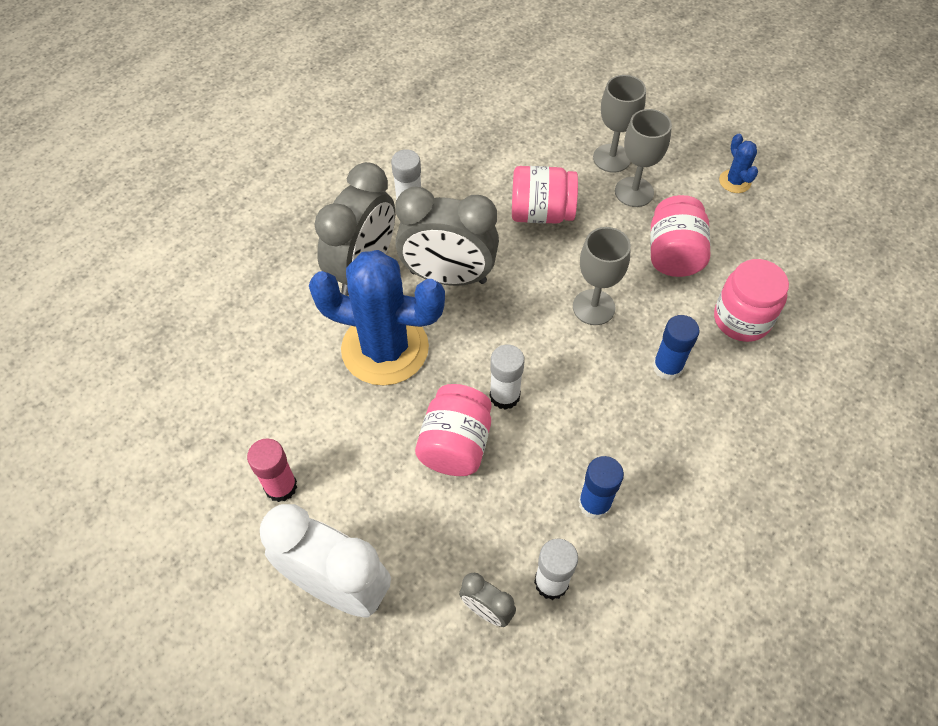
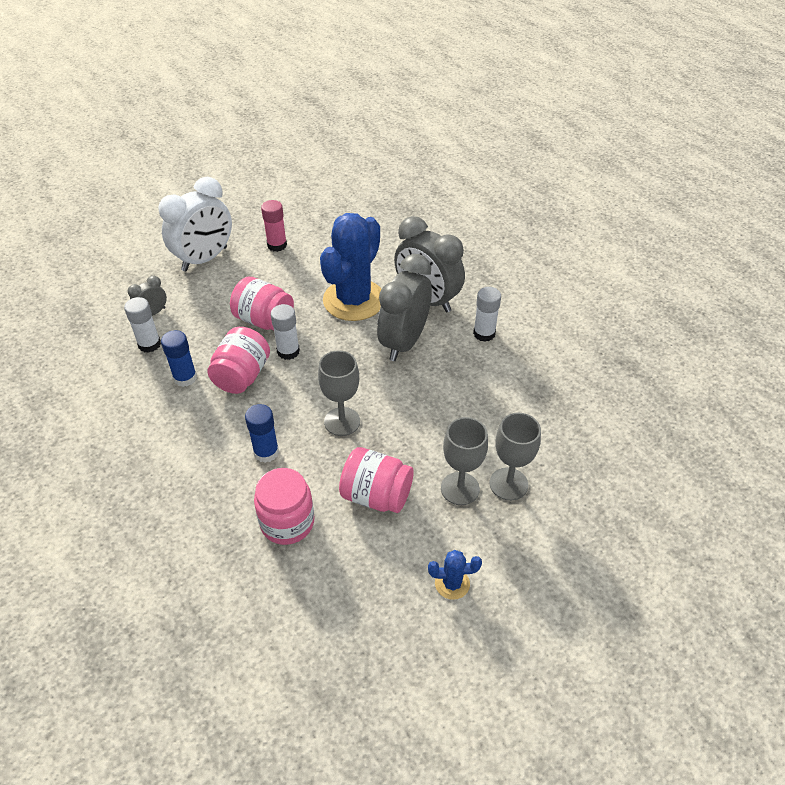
camera: 105 degrees right, 10 degrees down
pink jar [512,166,578,224] -> pink jar moved to [207,327,270,394]

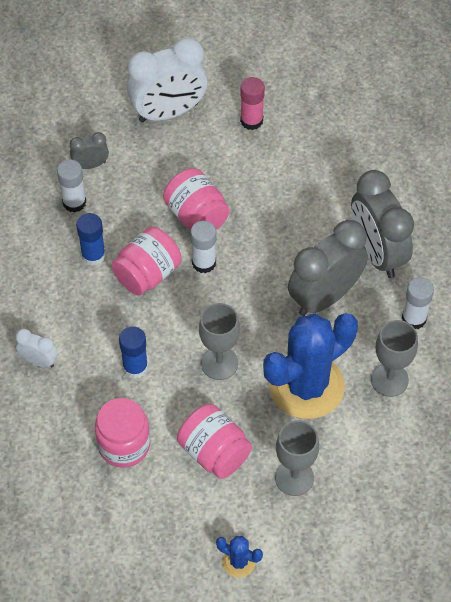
camera: 25 degrees right, 10 degrees up
blue cactus [320,213,382,321] -> blue cactus moved to [263,313,358,419]
grey goblet [490,413,541,501] -> grey goblet moved to [371,320,418,397]
none -> white clock [16,329,57,367]

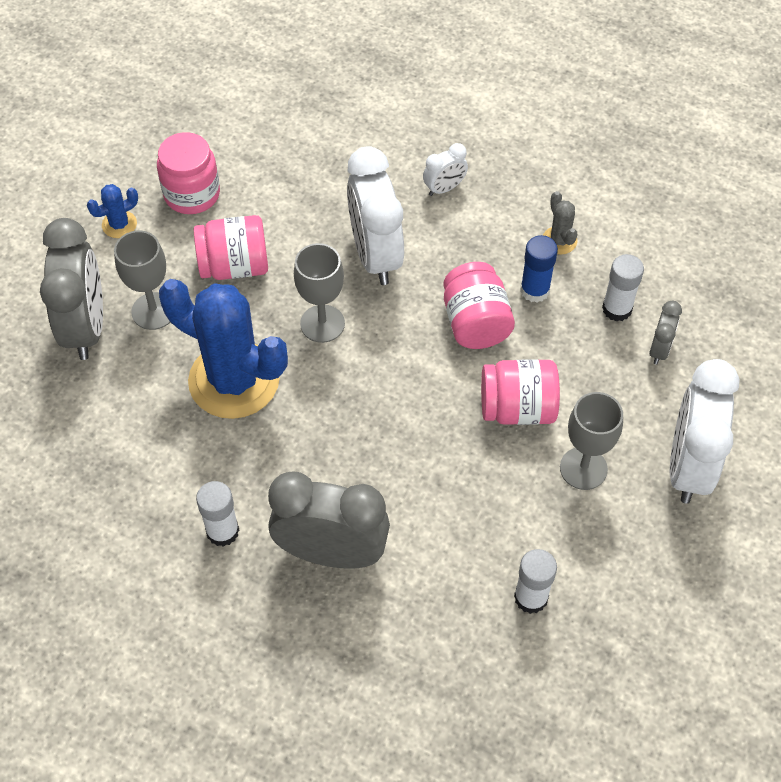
camera: 125 degrees right, 0 degrees up
pink jar [95,398,150,468] -> pink jar moved to [157,132,220,214]
blue glue stick [119,326,148,379] -> white clock [347,146,404,285]
white glue stick [190,221,216,273] -> white glue stick moved to [514,549,557,614]
pink glue stick [240,77,265,130] -> none
blue cactus [263,313,358,419] -> blue cactus turned 60 degrees counterclockwise [159,279,288,419]
grey clock [288,220,368,316] -> grey clock moved to [40,218,103,360]
grey goblet [371,320,418,397] -> grey goblet moved to [560,392,623,490]
none -> grey cactus [543,191,577,255]

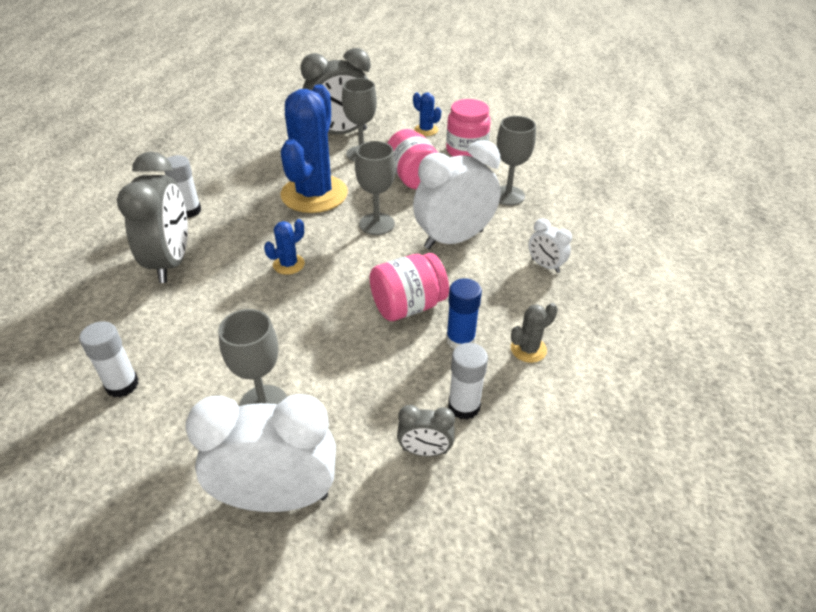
camera: 75 degrees right, 15 degrees down
pink jar [481,359,560,425] -> none
none -> blue cactus [264,219,305,275]
none -> grey goblet [497,116,536,206]

